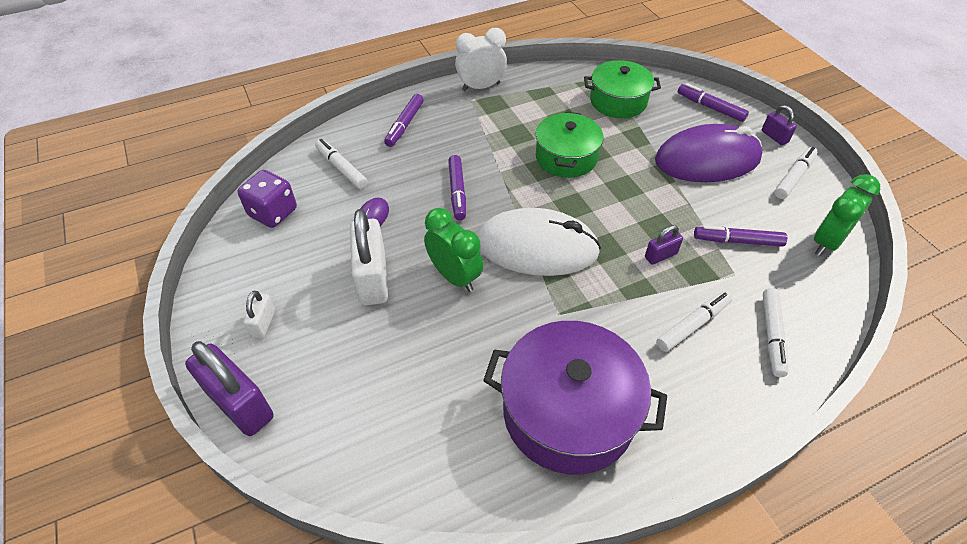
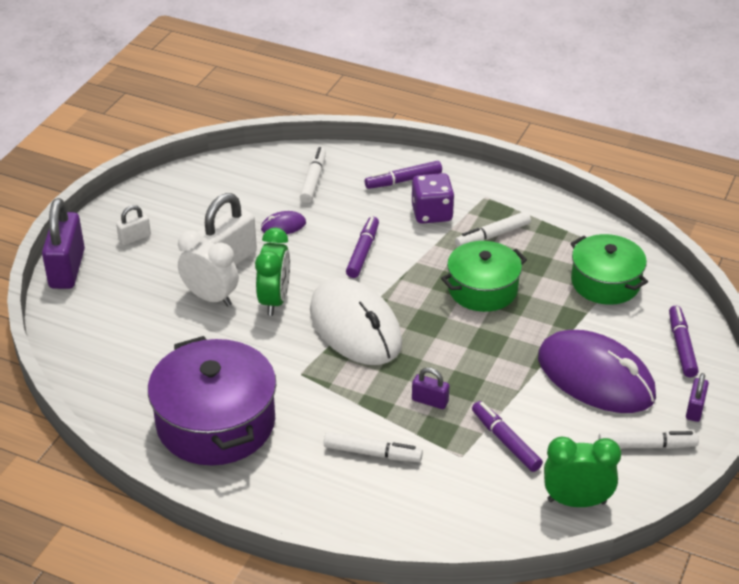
camera: 50 degrees right, 10 degrees down
purple dice [237,170,297,228] -> purple dice moved to [412,173,454,224]
purple marker [448,155,466,220] -> purple marker turned 150 degrees clockwise [346,217,379,278]
white clock [455,28,507,91] -> white clock moved to [178,231,239,307]
white marker [763,288,788,377] -> white marker moved to [455,211,531,247]

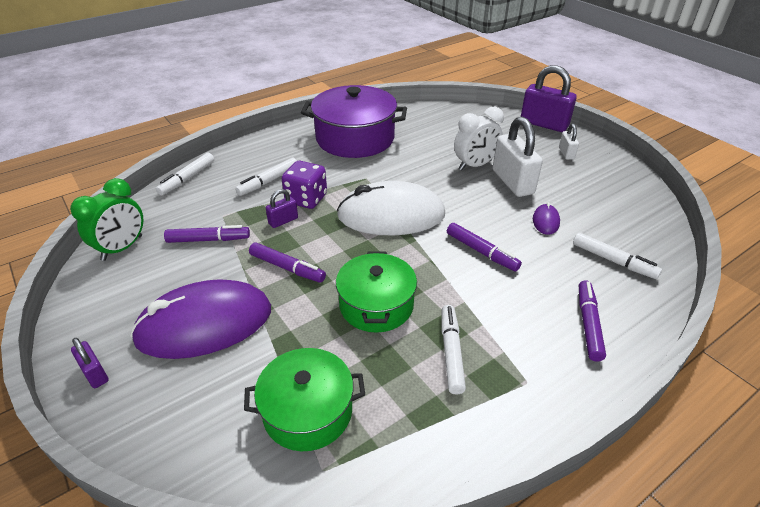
camera: 120 degrees right, 0 degrees up
green clock [255,228,290,316] -> none
purple dice [412,173,454,224] -> purple dice moved to [282,161,327,209]
white marker [598,431,699,449] -> white marker moved to [156,153,214,196]
purple marker [669,306,699,377] -> purple marker moved to [249,243,326,283]

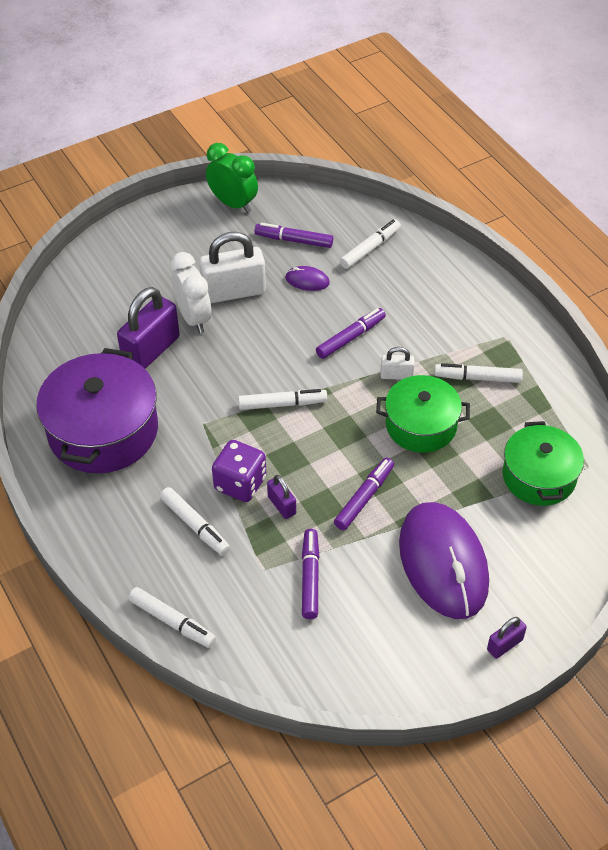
camera: 85 degrees left, 10 degrees up
green clock [70,178,143,261] -> green clock moved to [206,143,258,213]
white mouse [337,181,445,236] -> white marker [238,389,327,410]
purple padlock [521,65,577,132] -> purple padlock moved to [117,287,180,369]
white padlock [559,123,579,160] -> white padlock moved to [381,347,415,380]
purple marker [579,280,606,362] -> purple marker moved to [254,223,333,248]

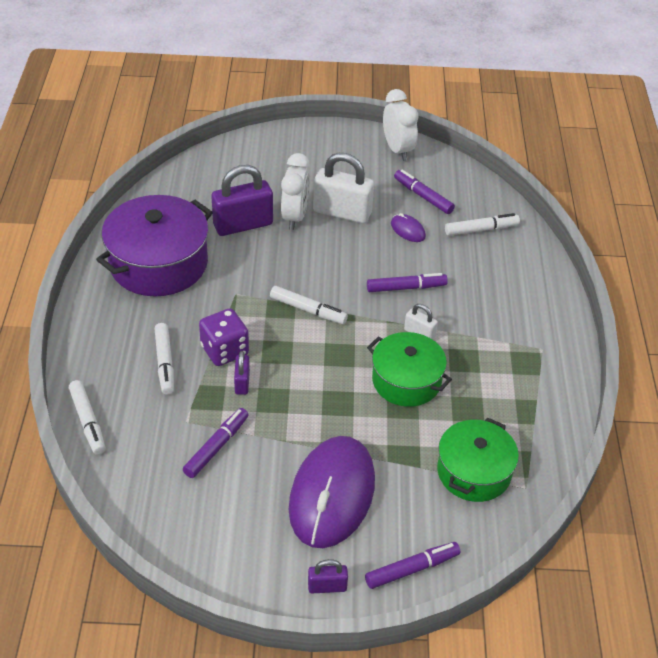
camera: 30 degrees right, 5 degrees down
green clock [206,143,258,213] -> white clock [383,89,419,161]
purple marker [334,458,394,530] -> purple marker moved to [365,542,460,589]
white marker [434,363,523,383] -> none

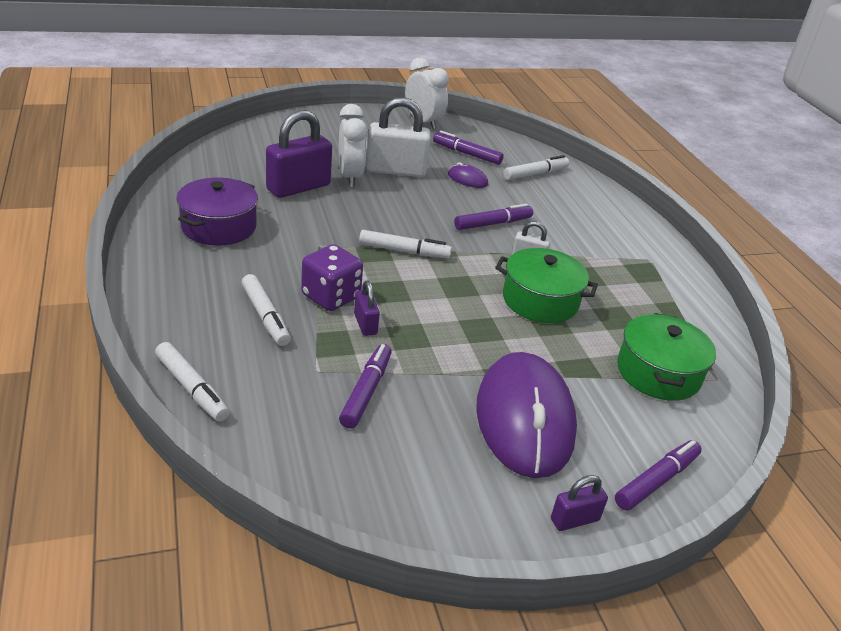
camera: 20 degrees left, 10 degrees down
purple pot [96,195,213,296] -> purple pot [177,178,258,246], size x0.65

